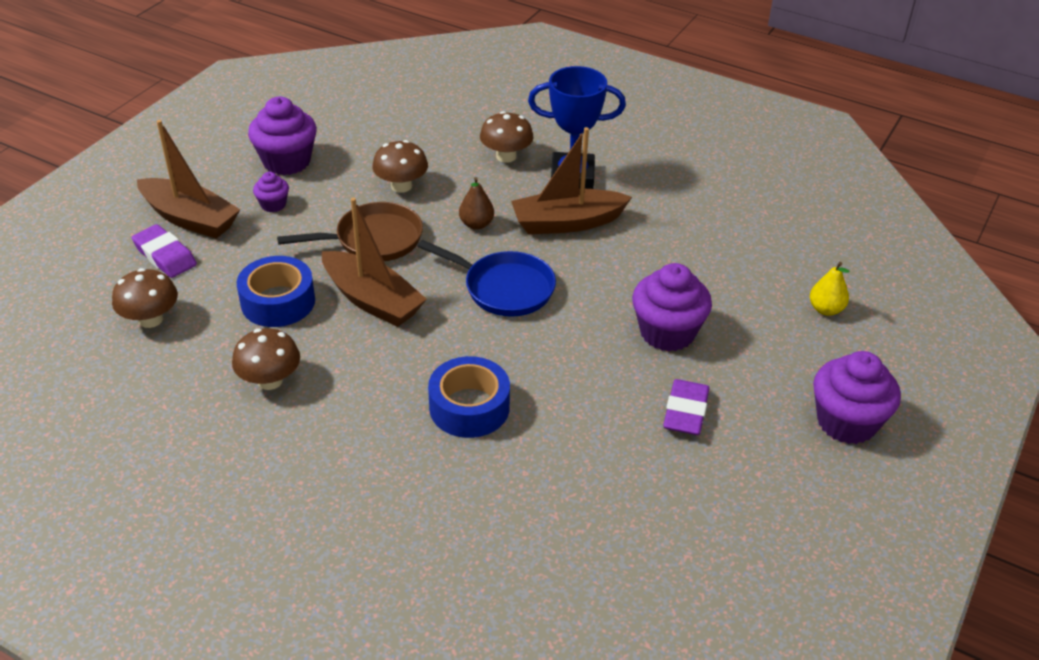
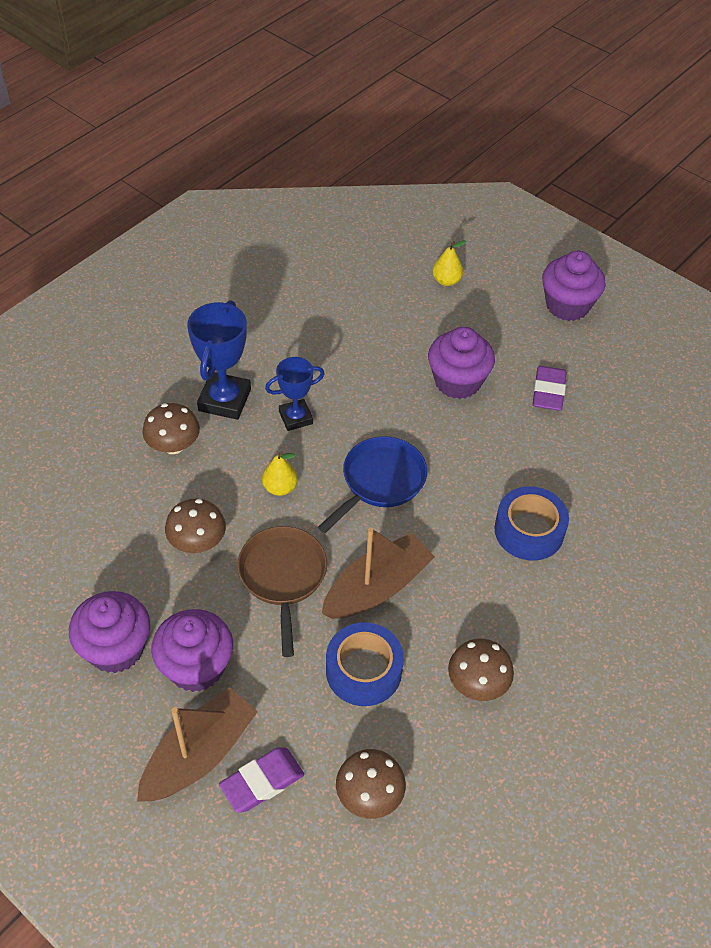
camera: 80 degrees left, 10 degrees up
purple cupcake [253,172,289,212] -> purple cupcake [151,609,233,692], size x1.97
brown pear [459,177,494,230] -> yellow pear [262,451,298,496]
brown boat [511,127,632,234] -> blue trophy [265,357,325,431]
purple eraser [663,379,710,435] -> purple eraser turned 75 degrees clockwise [533,366,566,411]

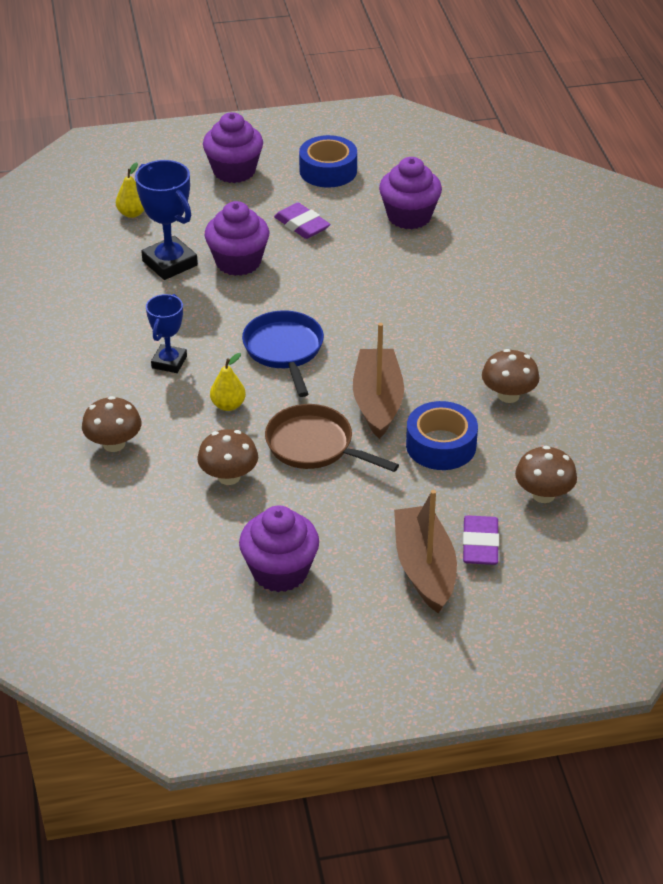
camera: 50 degrees left, 10 degrees down
purple cupcake [151,609,233,692] -> purple cupcake moved to [379,157,442,230]
blue trophy [187,300,251,420] -> blue trophy moved to [135,160,198,280]
blue tape [494,486,569,561] -> blue tape moved to [299,135,357,188]

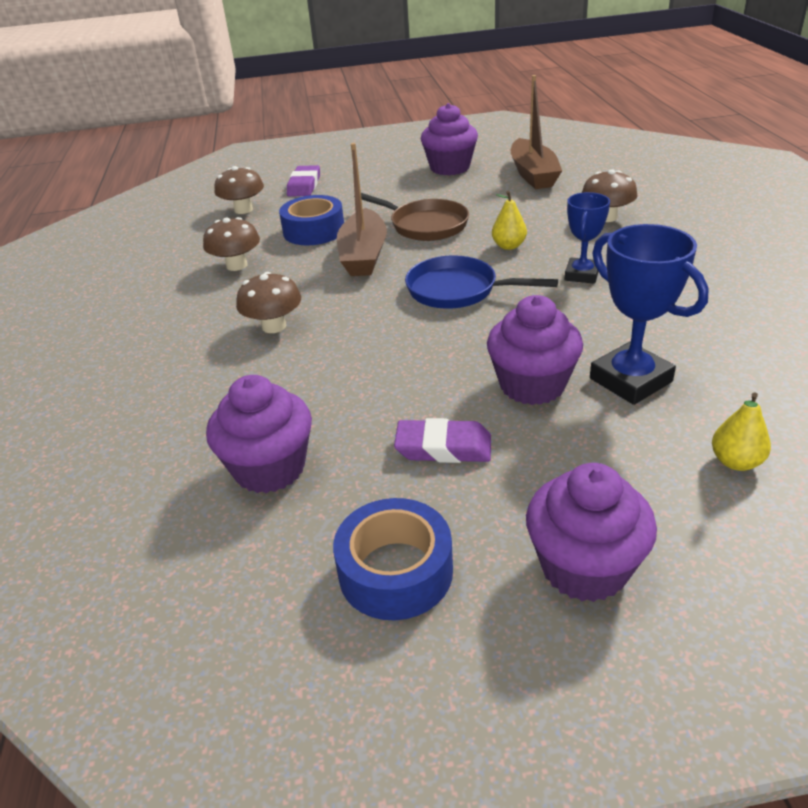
camera: 175 degrees left, 5 degrees down
brown mushroom [197,429,258,485] -> brown mushroom moved to [236,272,301,333]
blue pan [242,310,324,397] -> blue pan turned 120 degrees clockwise [405,255,558,309]
purple eraser [274,203,330,239] -> purple eraser turned 45 degrees counterclockwise [394,418,491,463]
brown boat [394,490,457,614] -> brown boat moved to [511,75,562,189]

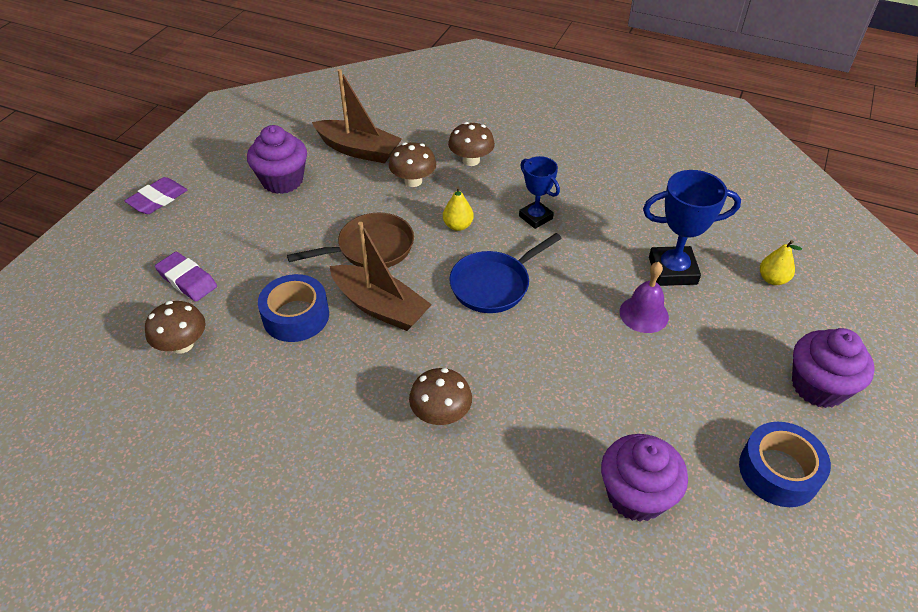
camera: 60 degrees left, 10 degrees up
brown mushroom [203,217,260,271] -> brown mushroom moved to [389,142,436,187]
purple eraser [394,418,491,463] -> purple eraser moved to [125,177,187,214]
purple cupcake [487,295,583,405] -> purple bell [619,262,669,333]

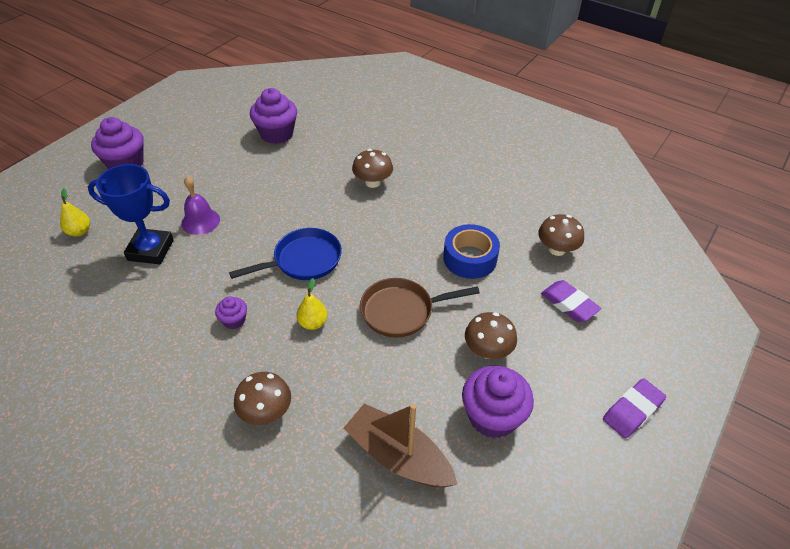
camera: 170 degrees left, 0 degrees up
brown boat [330,222,432,331] -> none
brown mushroom [389,142,436,187] -> brown mushroom moved to [465,312,517,359]
blue trophy [519,156,560,229] -> purple cupcake [215,296,247,329]
blue tape [739,422,831,507] -> none

